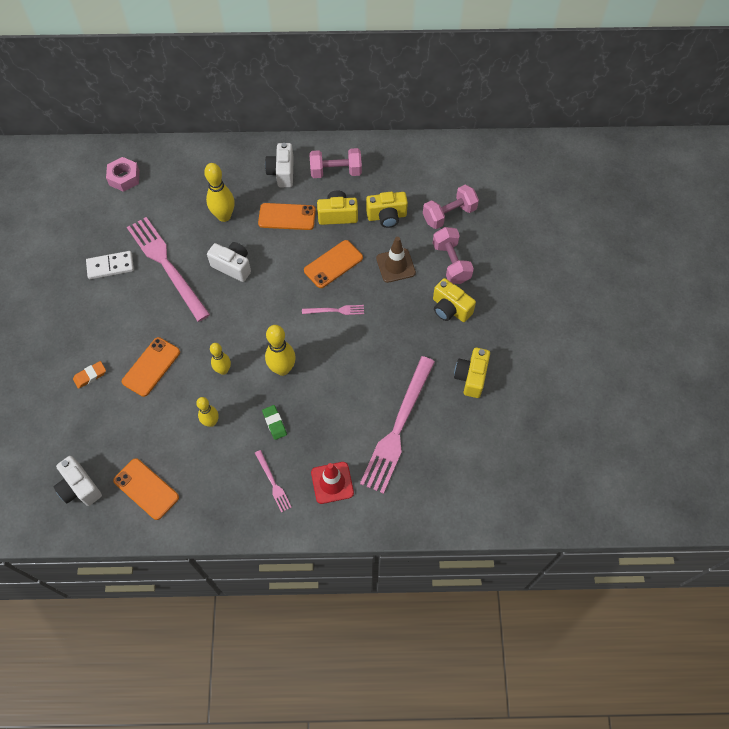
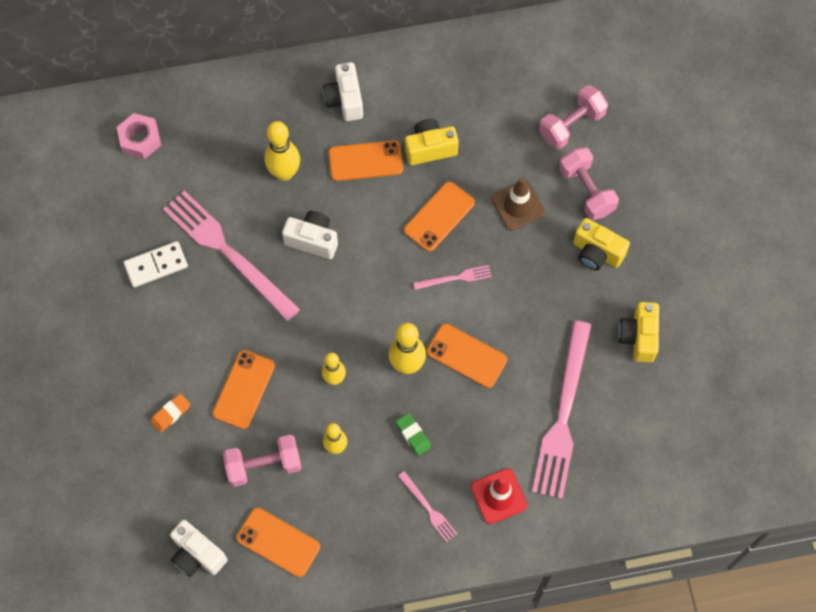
camera: 10 degrees left, 5 degrees up
pink dumbbell [310,148,362,178] -> pink dumbbell moved to [223,435,302,487]
yellow camera [366,192,408,228] -> none
none -> orange phone [427,323,507,388]

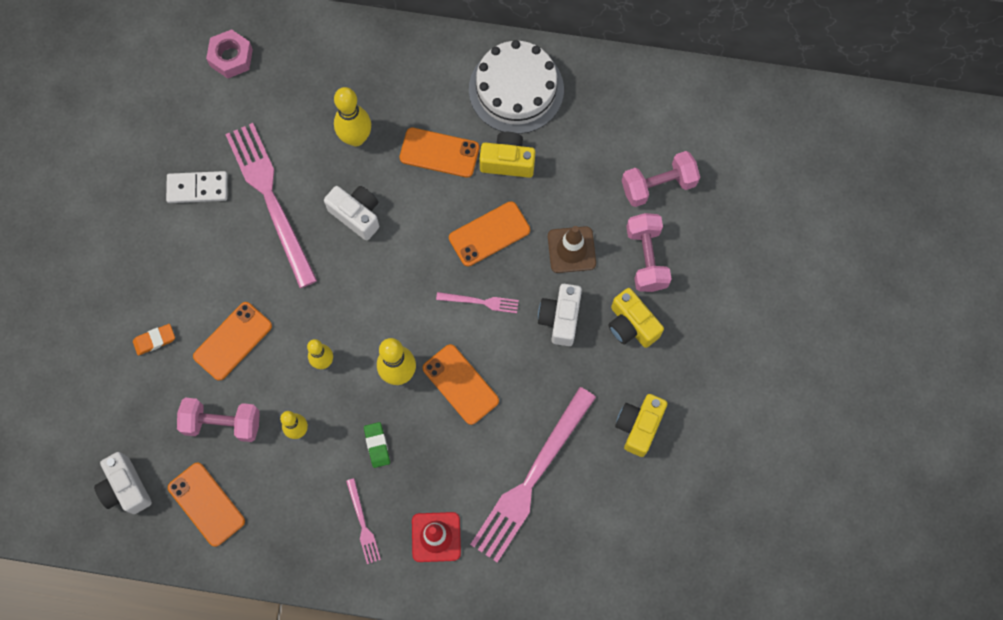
camera: 20 degrees right, 5 degrees up
white camera [323,62,363,121] -> white camera moved to [538,284,582,346]
none -> white cake [469,40,564,134]

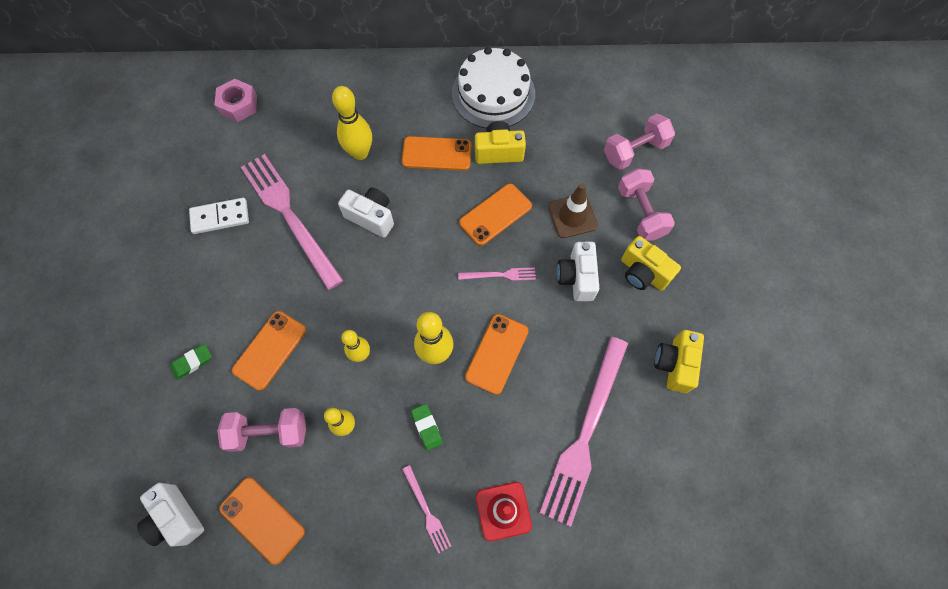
camera: 10 degrees left, 5 degrees down
orange eraser [133,324,175,356] -> green eraser [170,344,212,380]
orange phone [423,344,499,425] -> orange phone turned 75 degrees clockwise [465,314,529,395]

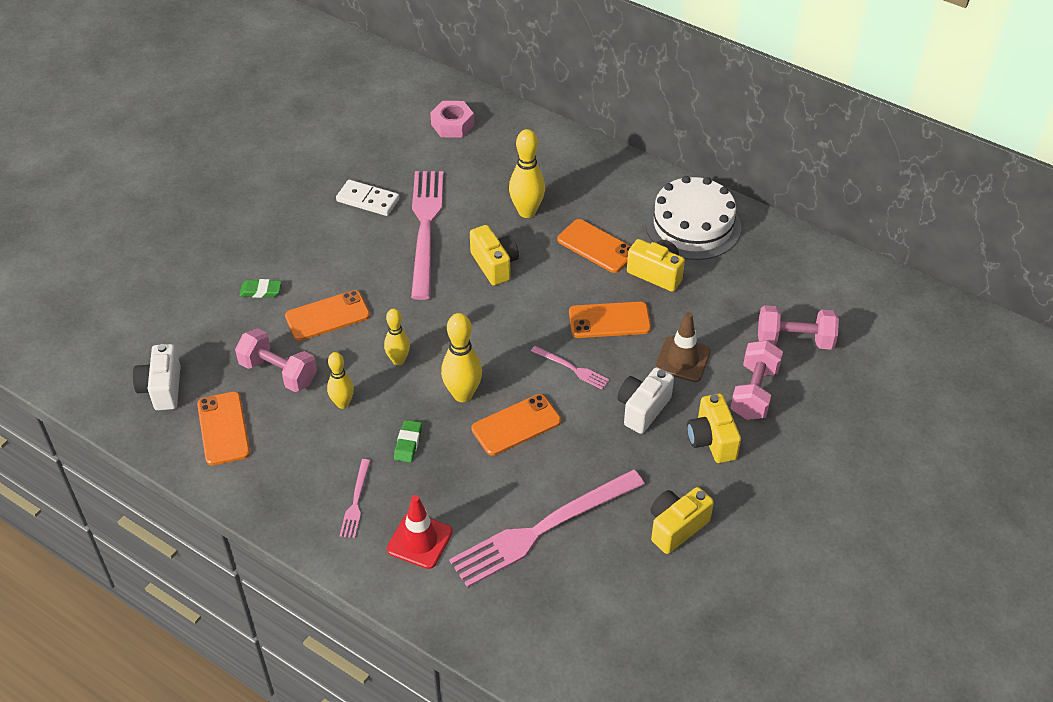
camera: 35 degrees right, 20 degrees down
white camera [338,188,394,238] -> yellow camera [470,225,519,286]

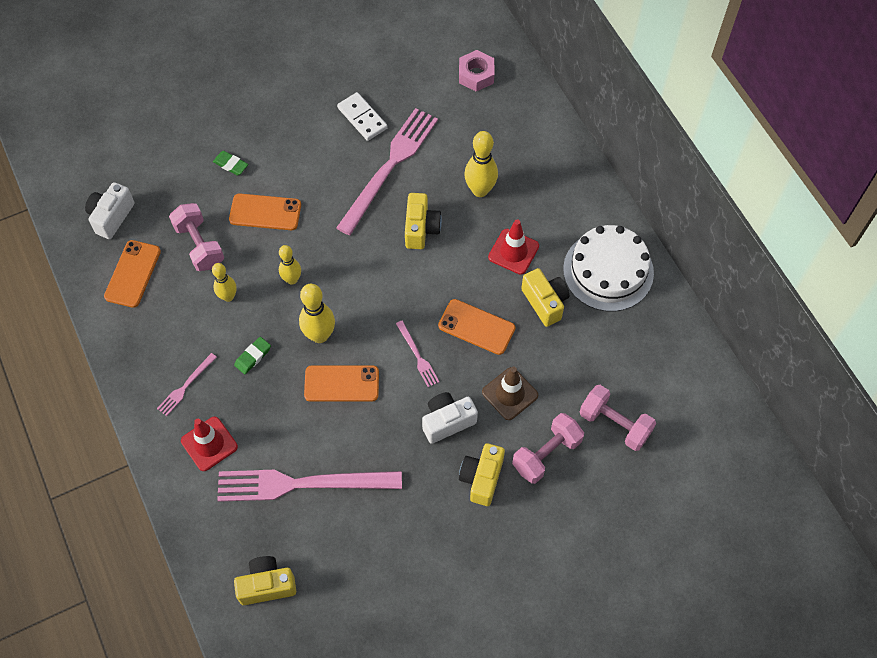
camera: 30 degrees right, 15 degrees up
orange phone [557,219,631,273] -> red traffic cone [488,219,539,275]
yellow camera [650,487,714,554] -> yellow camera moved to [234,556,296,605]

